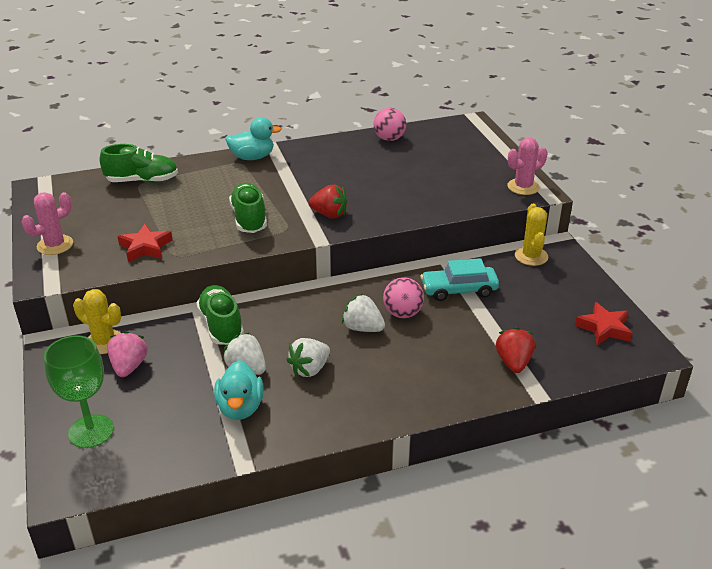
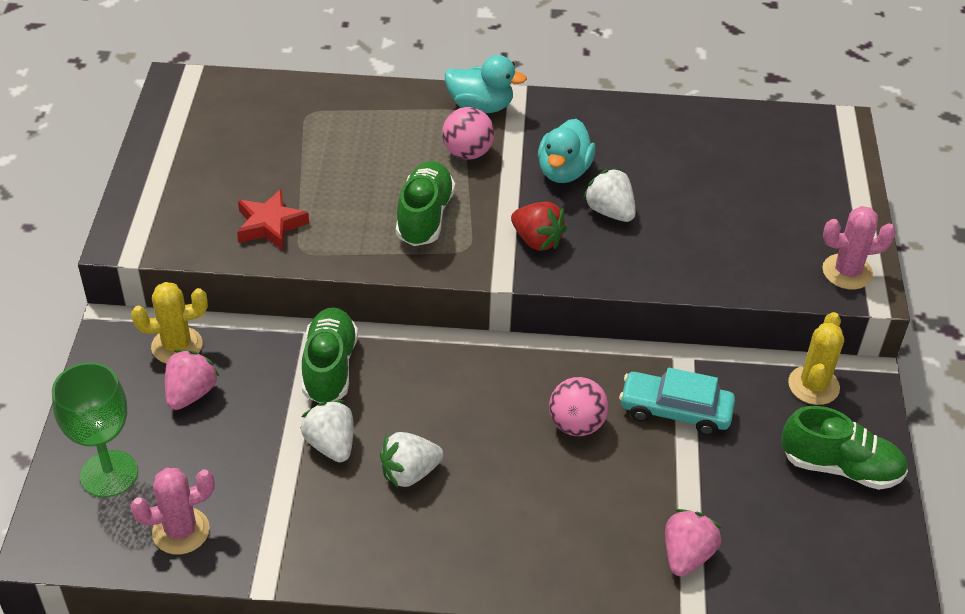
camera: 20 degrees right, 10 degrees up
pink cactus [22,192,73,255] -> pink cactus moved to [130,468,215,555]
yellow cactus [73,289,121,354] -> yellow cactus turned 60 degrees counterclockwise [131,282,208,364]
green shoe [100,144,178,183] -> green shoe moved to [781,406,908,490]
turquoise duck [214,360,264,420] -> turquoise duck moved to [538,119,595,183]
white strawberry [342,294,385,332] -> white strawberry moved to [583,168,636,222]
pink ball [374,108,406,141] -> pink ball moved to [442,107,494,160]
red strawberry [496,327,535,373] -> pink strawberry [665,509,722,577]
red star [575,302,632,345] -> none

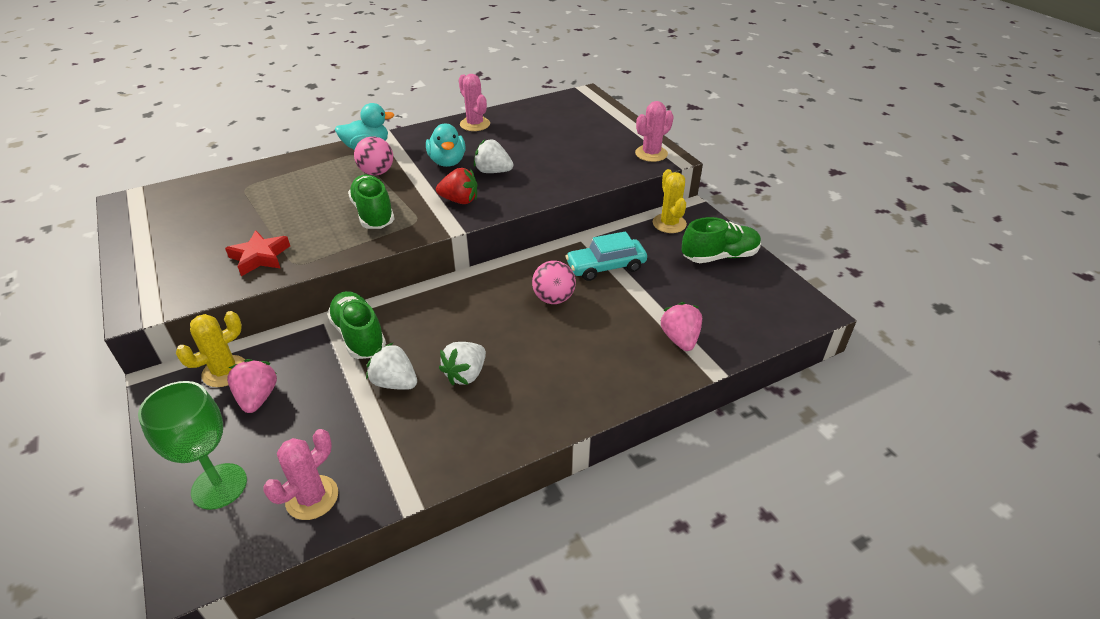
camera: 30 degrees left, 5 degrees down
none -> pink cactus [459,74,490,131]

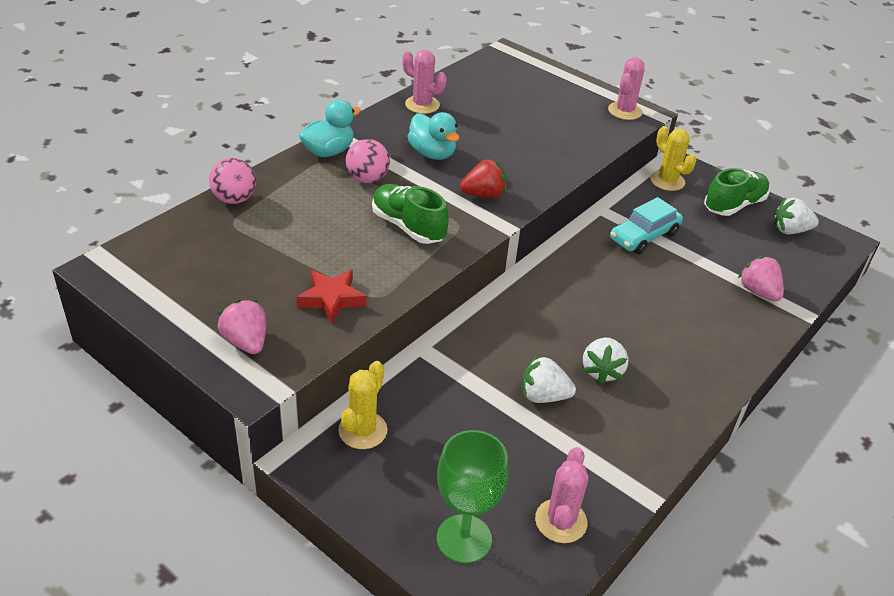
camera: 25 degrees left, 0 degrees up
pink strawberry [227,359,277,413] -> pink strawberry moved to [218,299,266,354]
green shoe [327,291,386,359] -> none
white strawberry [474,139,513,173] -> white strawberry moved to [774,198,819,234]
pink ball [532,261,576,304] -> pink ball moved to [209,158,256,204]

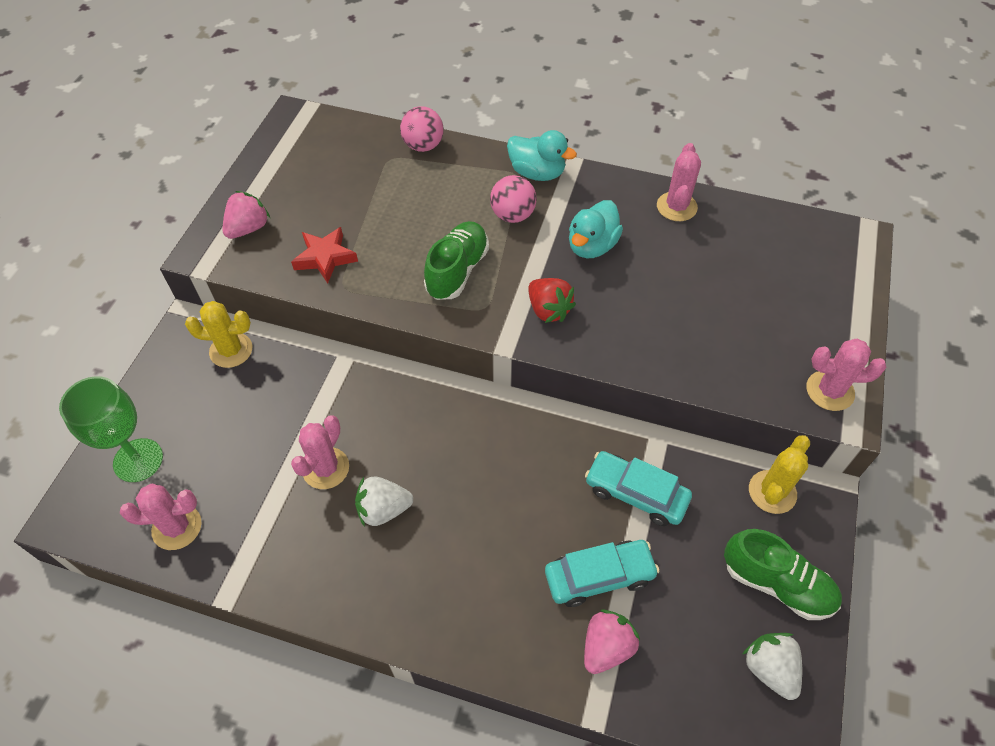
camera: 70 degrees right, 15 degrees up
white strawberry [522,355,576,403] -> pink cactus [291,415,349,489]
none -> turquoise car [545,540,660,607]

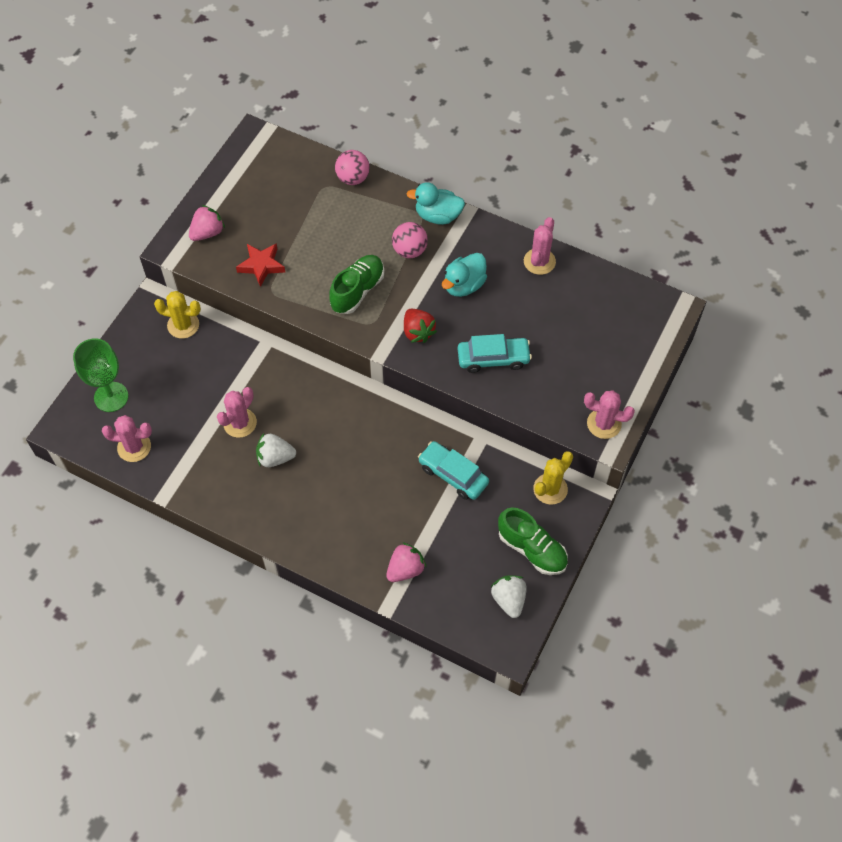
camera: 10 degrees right, 5 degrees up
turquoise duck [507,130,577,181] -> turquoise duck turned 150 degrees clockwise [406,182,465,225]
turquoise car [545,540,660,607] -> turquoise car moved to [458,334,532,373]

